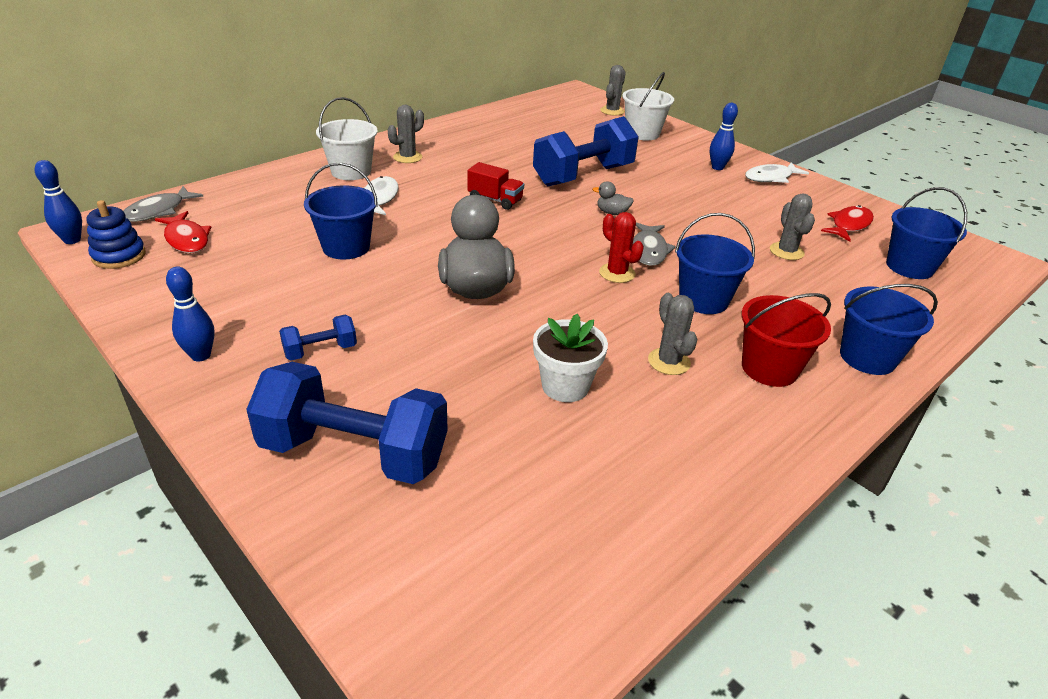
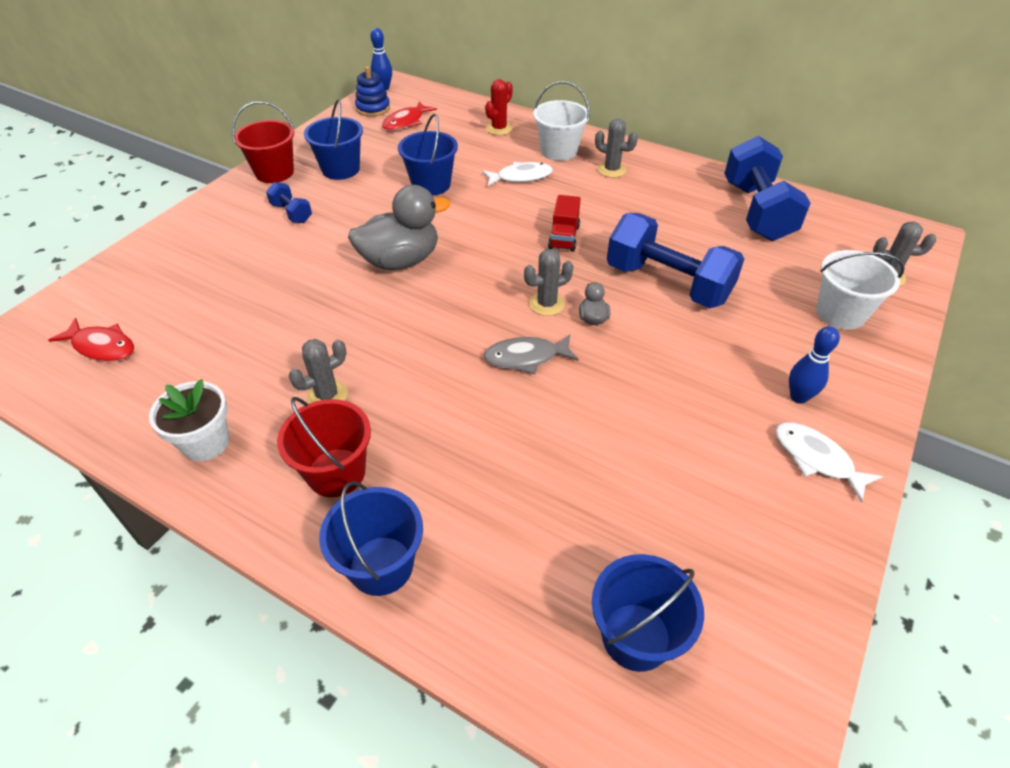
camera: 75 degrees right, 10 degrees up
grey fish [123,186,204,222] -> none
blue bowling pin [166,267,215,361] -> red bucket [232,101,294,183]
blue dumbbell [246,362,448,484] -> blue dumbbell moved to [724,136,811,241]
white flower pot [533,314,608,402] -> white flower pot moved to [149,379,229,461]
red cactus [599,212,644,283] -> red cactus moved to [485,79,513,135]
blue bucket [675,213,755,314] -> blue bucket moved to [304,99,363,180]
grey cactus [770,193,815,260] -> grey cactus moved to [524,249,573,316]
red fish [821,205,874,242] -> red fish moved to [48,318,134,362]

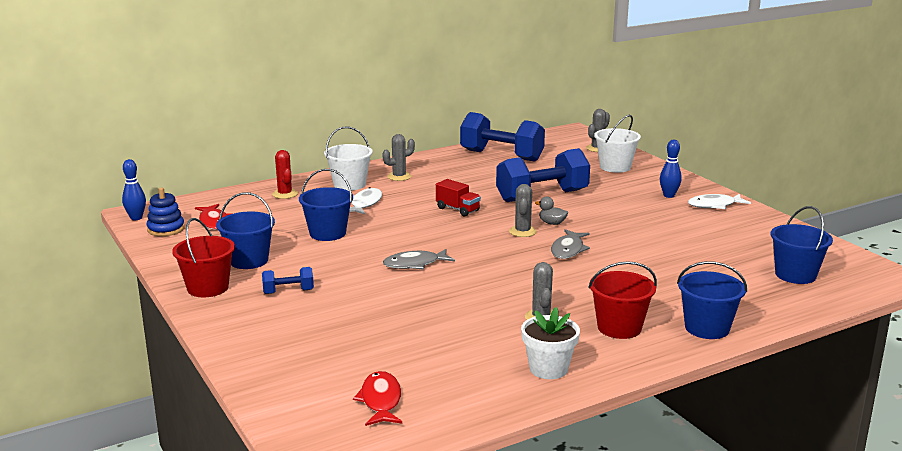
camera: 60 degrees left, 25 degrees down
red fish [48,318,134,362] -> red fish turned 60 degrees counterclockwise [353,371,402,426]
grey duck [348,185,450,270] -> grey fish [383,249,455,270]

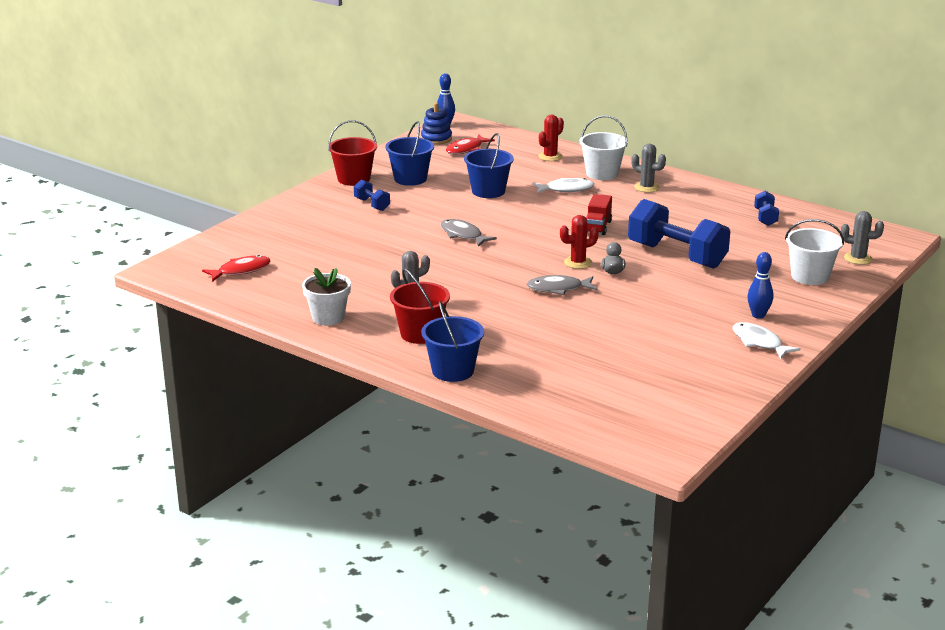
camera: 65 degrees right, 5 degrees up
blue dumbbell [460,112,545,162] -> blue dumbbell [754,191,779,226], size x0.46
grey cactus [509,184,537,237] -> red cactus [560,215,599,269]
blue bucket [770,206,833,284] -> none

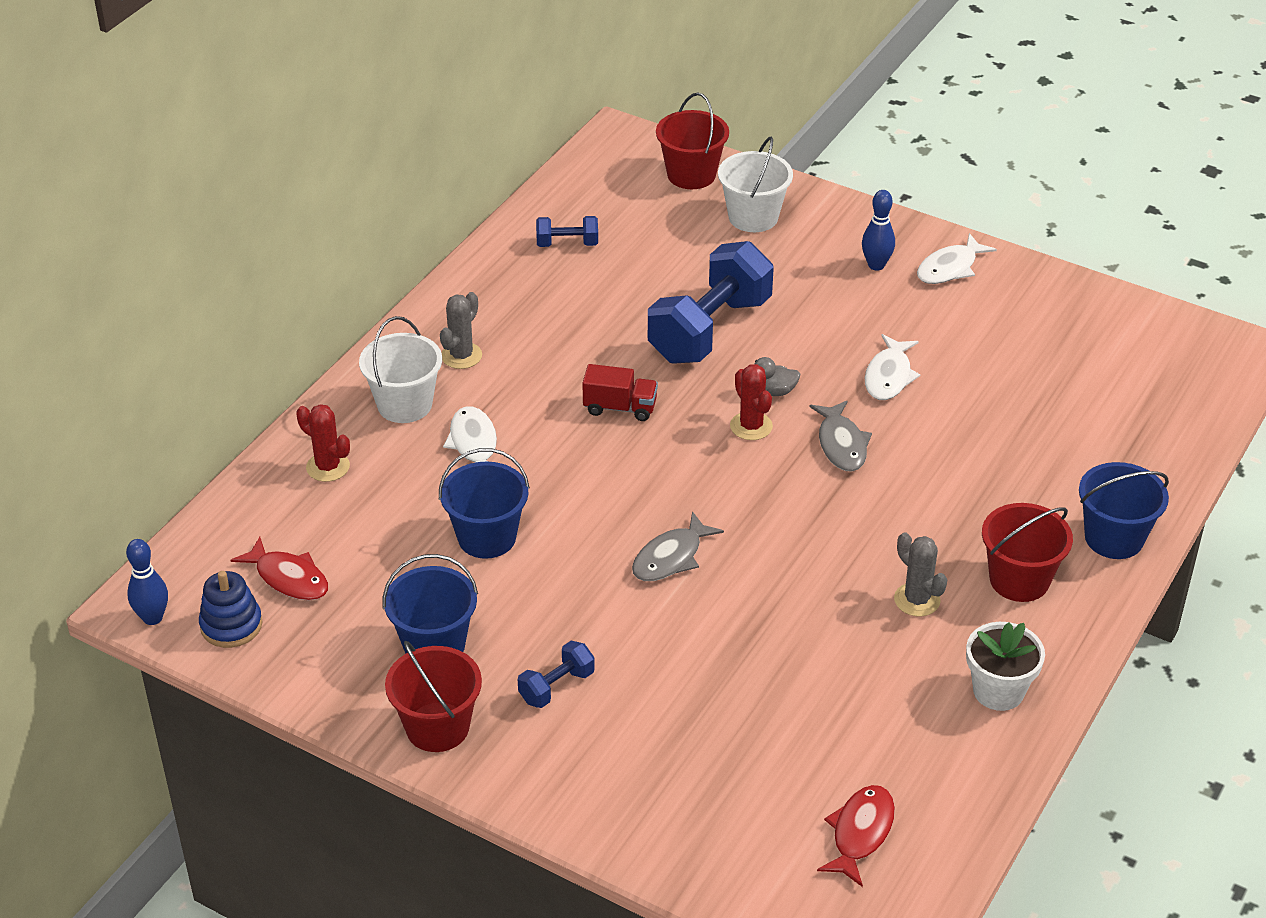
camera: 95 degrees left, 15 degrees up
red fish [202,255,270,282] -> red fish turned 60 degrees clockwise [817,785,895,887]
grey cactus [841,211,884,265] -> red bucket [656,93,729,189]
none -> white fish [865,334,921,400]

